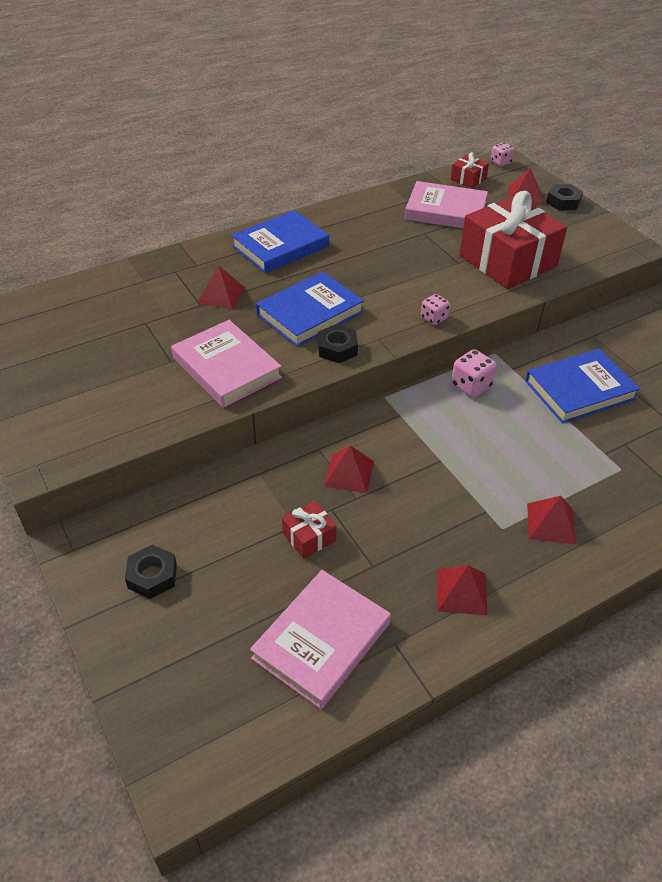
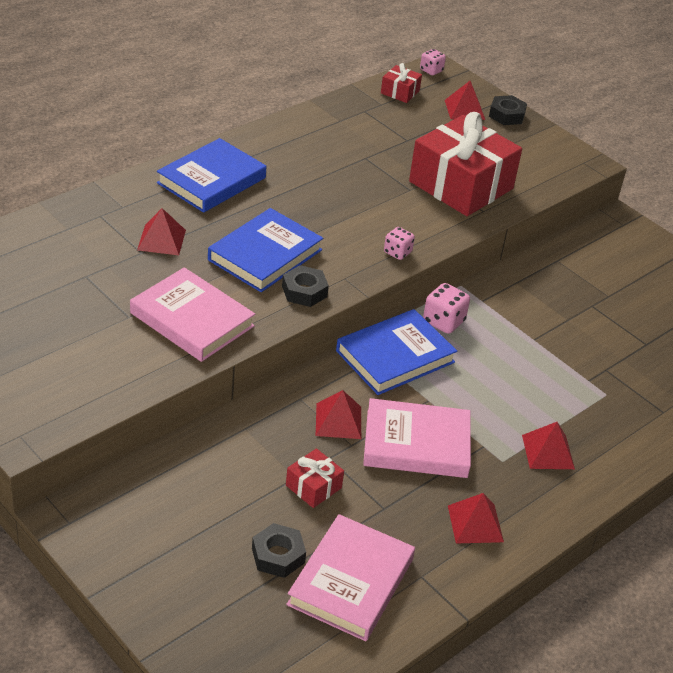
camera: 15 degrees left, 5 degrees down
black nut [125,545,177,599] -> black nut moved to [252,523,306,578]
pink book [405,181,488,228] -> pink book moved to [363,398,471,478]
blue book [525,349,640,423] -> blue book moved to [336,309,457,395]

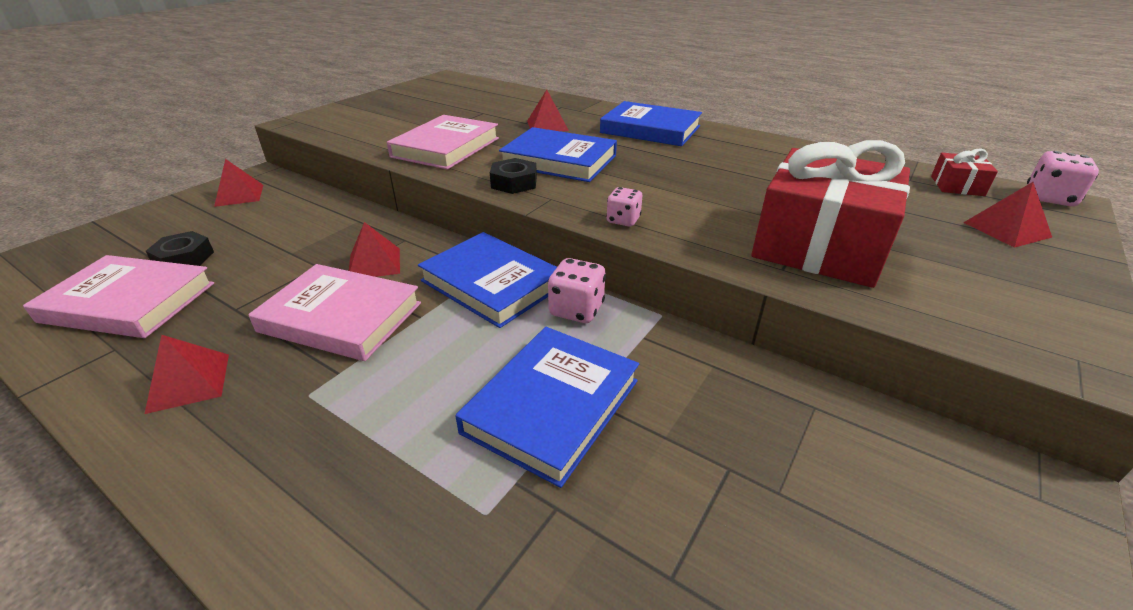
camera: 80 degrees right, 5 degrees down
red gift [286,448,344,508] -> none
pink book [363,398,471,478] -> pink book turned 60 degrees counterclockwise [248,264,421,361]
pink dice [420,49,446,75] -> pink dice [1027,151,1099,206], size x1.50
black nut [489,95,527,125] -> none
red pyramid [522,422,575,469] -> red pyramid moved to [214,159,263,207]
none -> blue book [455,327,639,488]

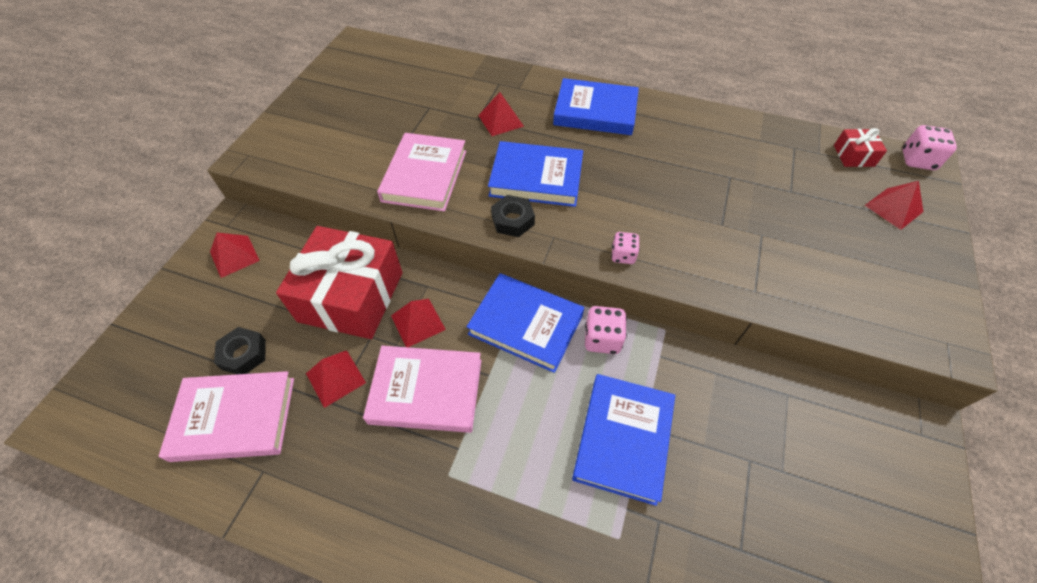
camera: 15 degrees left, 20 degrees up
red pyramid [145,335,229,414] -> red pyramid moved to [306,350,366,408]
red gift [751,140,910,288] -> red gift moved to [276,226,402,339]

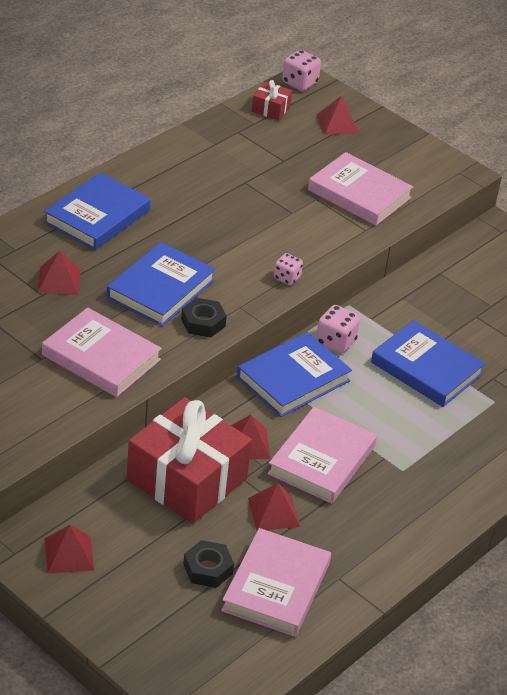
camera: 70 degrees left, 15 degrees down
none -> pink book [308,152,413,225]

